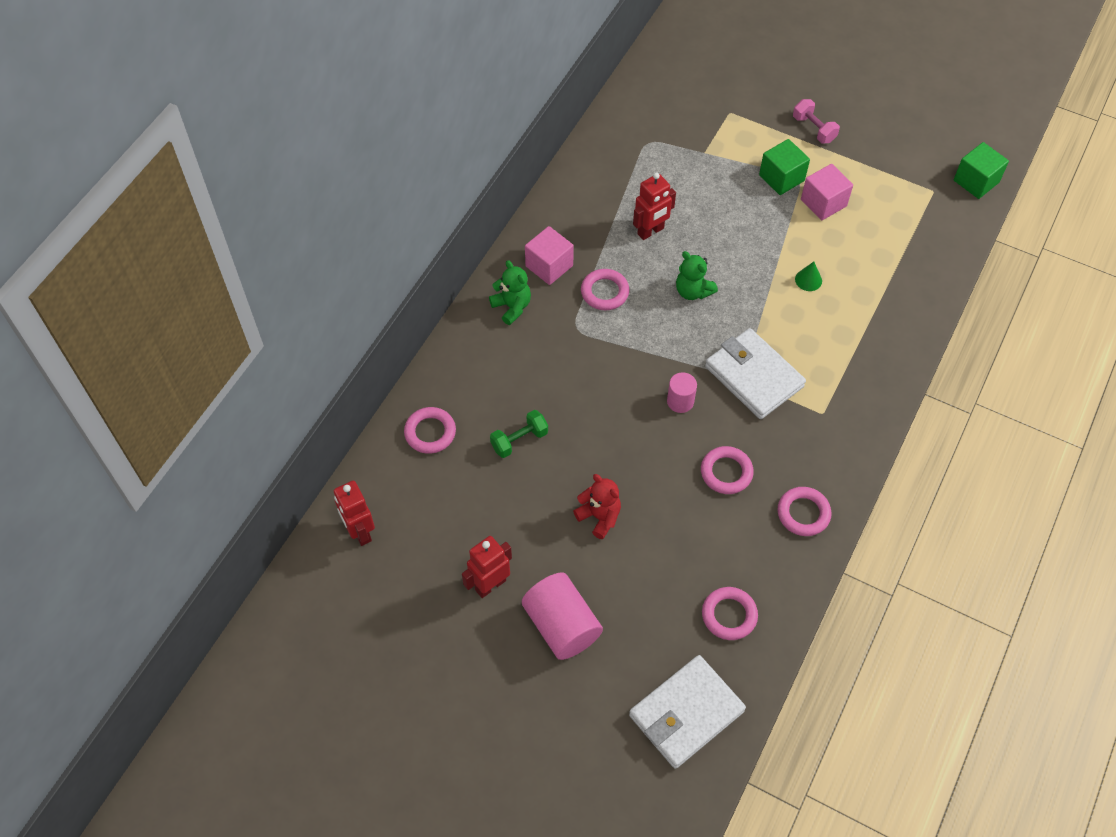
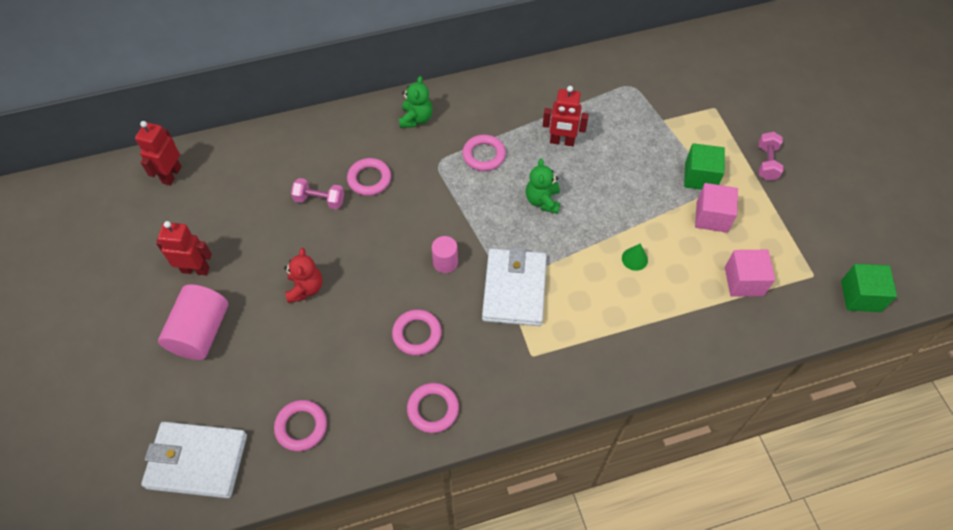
camera: 45 degrees right, 0 degrees up
pink ring [404,407,456,454] -> pink ring moved to [347,158,391,196]
green dumbbell [490,410,548,458] -> pink dumbbell [291,178,344,210]
pink cube [525,226,574,285] -> pink cube moved to [725,250,775,297]

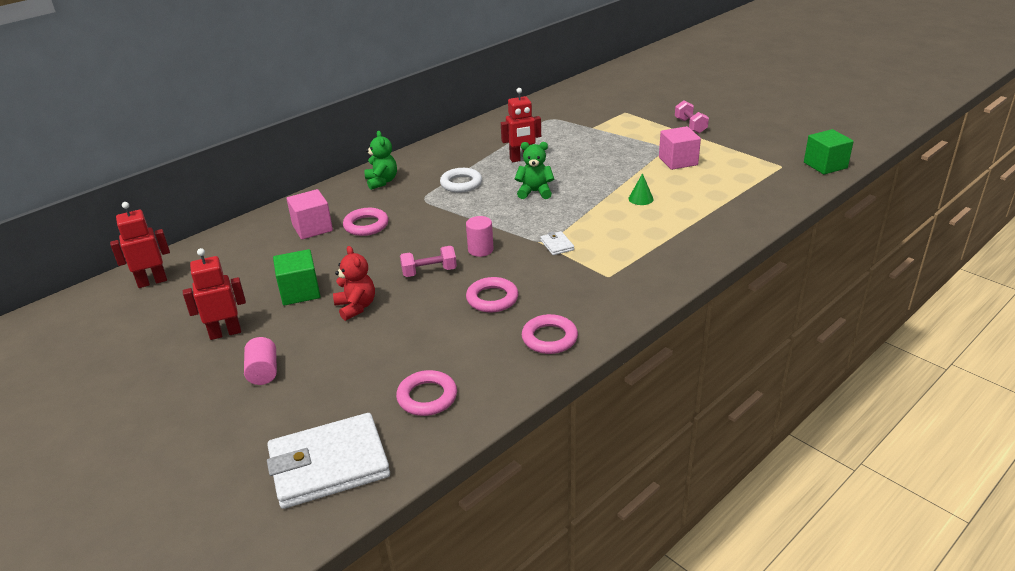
camera: 25 degrees left, 25 degrees down
red robot [135,121,182,185] -> red robot turned 75 degrees clockwise [110,202,170,288]
pink cylinder [158,284,228,360] -> pink cylinder [244,337,277,385], size x0.56
pink dumbbell [291,178,344,210] -> pink dumbbell moved to [400,246,457,277]
pink ring [462,135,506,171] -> white ring [440,168,482,193]
white wallet [482,247,547,326] -> white wallet [540,231,574,255], size x0.40
green teddy bear [526,158,560,214] -> green teddy bear turned 120 degrees clockwise [515,142,554,199]
green cube [684,143,725,190] -> green cube moved to [273,249,320,305]
pink cube [725,250,775,297] -> pink cube moved to [287,189,333,239]

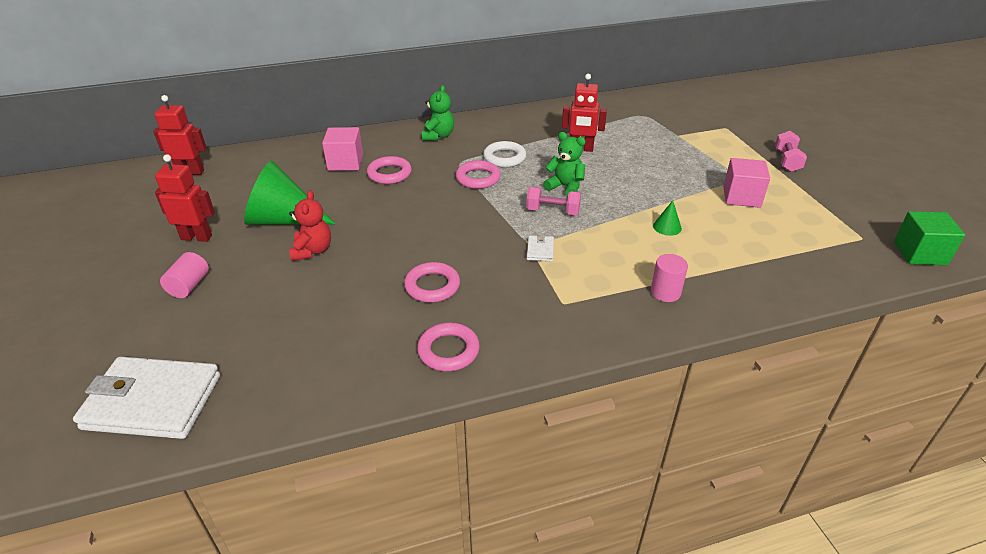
camera: 25 degrees right, 5 degrees up
green cube [273,249,320,305] -> green cone [244,161,335,225]
pink ring [396,370,457,416] -> pink ring moved to [456,160,501,189]
pink dumbbell [400,246,457,277] -> pink dumbbell moved to [526,187,581,215]
pink cylinder [466,216,494,257] -> pink cylinder moved to [651,254,688,302]

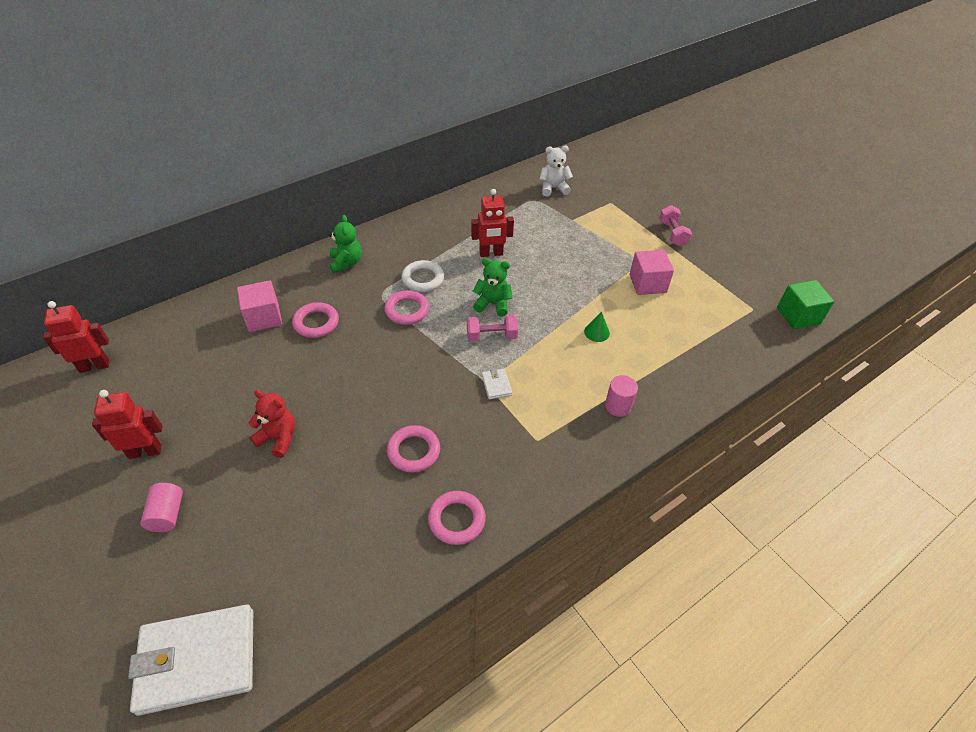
camera: 20 degrees left, 10 degrees up
green cone [244,161,335,225] -> none
red teddy bear [289,190,331,261] -> red teddy bear turned 45 degrees counterclockwise [249,390,295,458]
none -> white teddy bear [539,146,573,197]

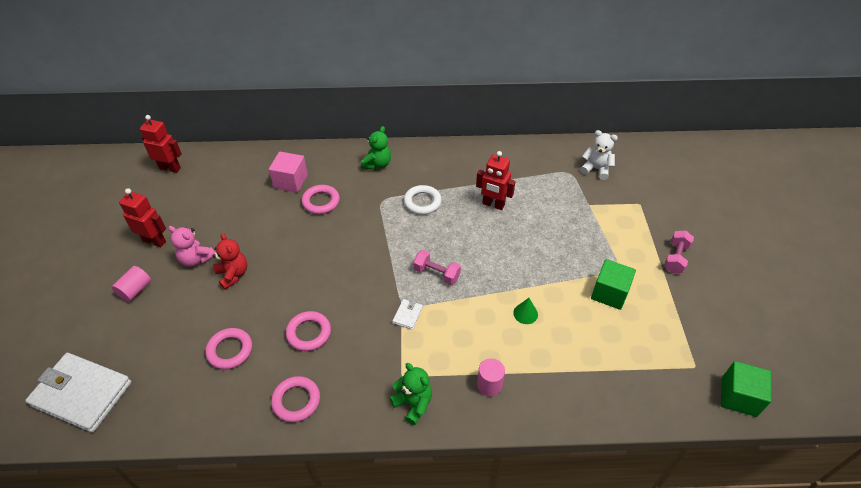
camera: 35 degrees right, 0 degrees up
pink ring [384,290,429,325] -> pink ring moved to [205,328,252,369]
green teddy bear [473,258,512,316] -> green teddy bear moved to [389,363,432,425]
pink cube [629,250,674,295] -> green cube [591,259,636,310]
none -> pink teddy bear [168,226,215,267]

